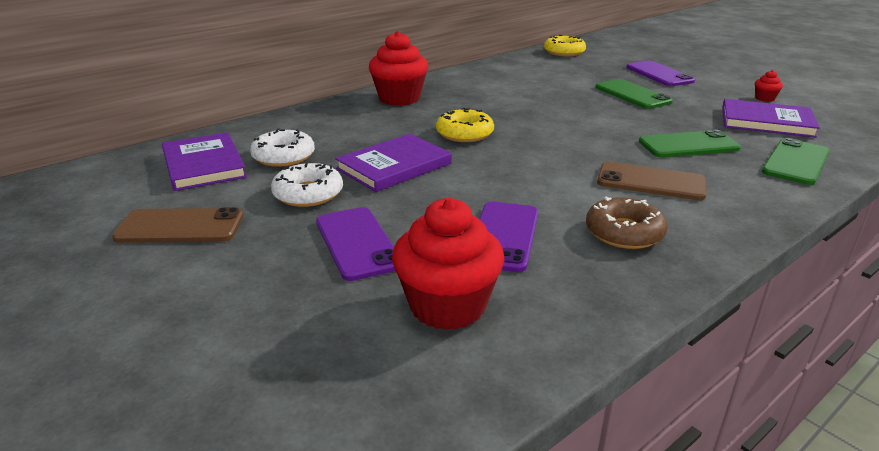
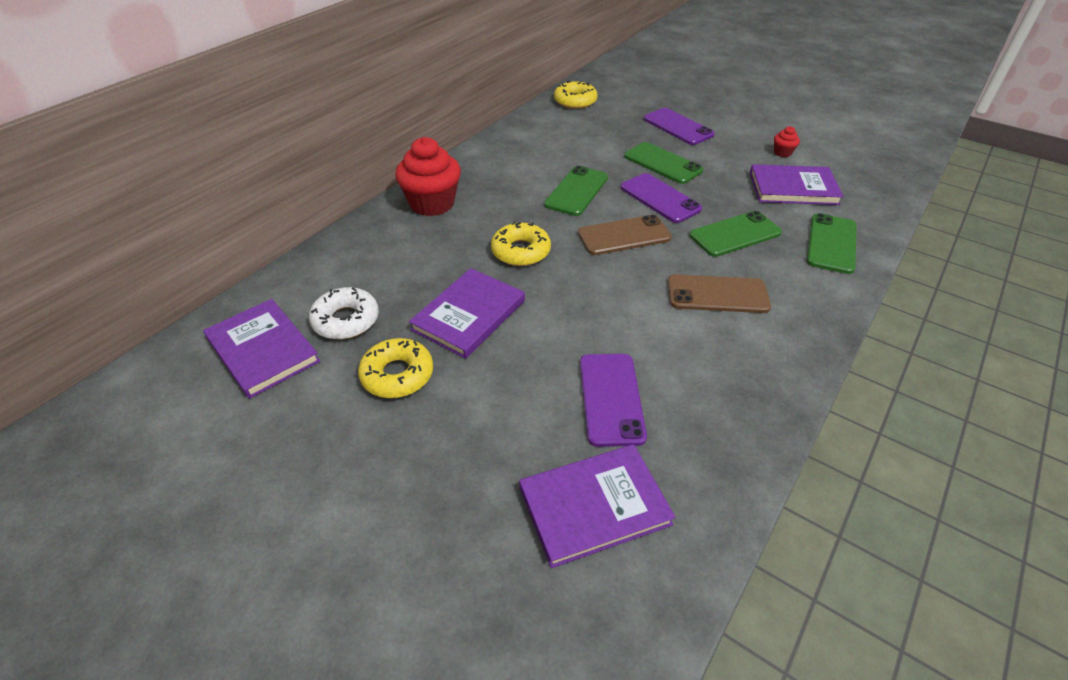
camera: 15 degrees left, 15 degrees up
brown phone [112,207,244,243] -> brown phone moved to [578,215,672,255]
white donut [271,163,343,207] -> yellow donut [358,338,433,398]
purple phone [316,207,395,281] -> purple phone moved to [620,173,702,223]
red cupcake [392,198,505,330] -> purple book [519,444,676,568]
brown donut [586,197,667,249] -> none
none -> green phone [544,166,608,216]

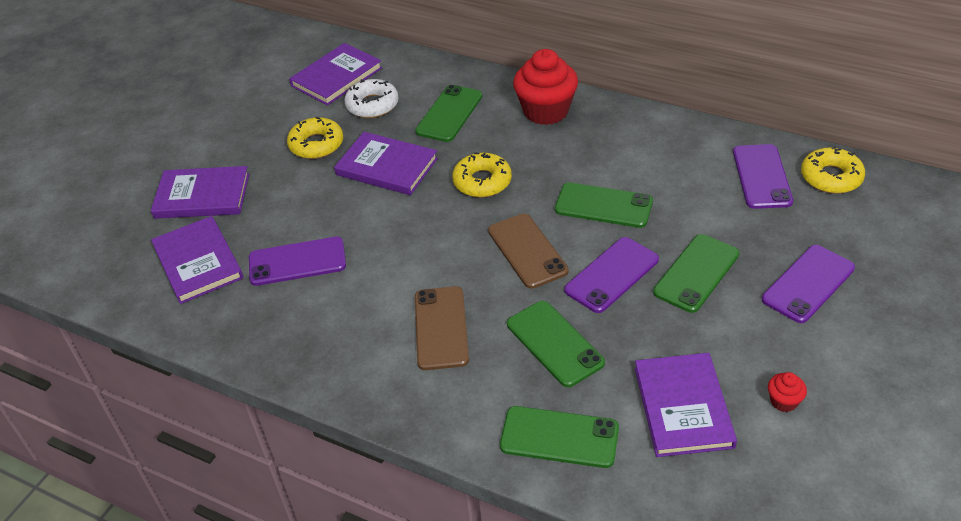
camera: 85 degrees right, 0 degrees up
none -> purple book [151,166,249,219]
none -> green phone [415,85,482,142]
none -> purple phone [733,144,793,209]

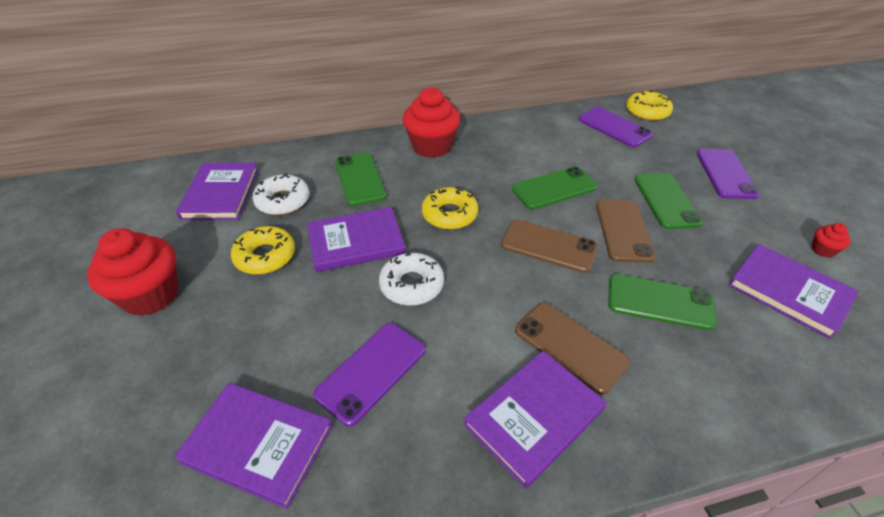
camera: 45 degrees left, 0 degrees up
purple book [151,166,249,219] -> purple book moved to [464,351,607,488]
green phone [500,406,619,468] -> none
purple phone [564,237,659,313] -> brown phone [596,200,656,263]
none -> red cupcake [87,228,178,316]
none -> white donut [379,251,444,306]

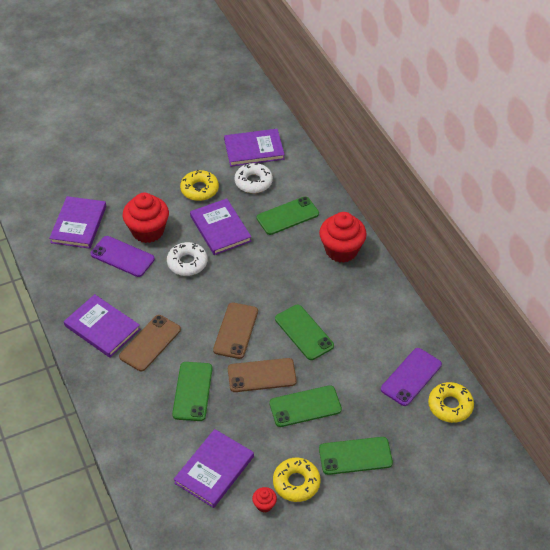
camera: 80 degrees right, 5 degrees up
red cupcake [87,228,178,316] -> red cupcake moved to [122,193,169,243]
yellow donut [422,187,478,230] -> yellow donut moved to [273,458,321,502]
purple phone [697,149,759,199] -> green phone [319,437,393,475]

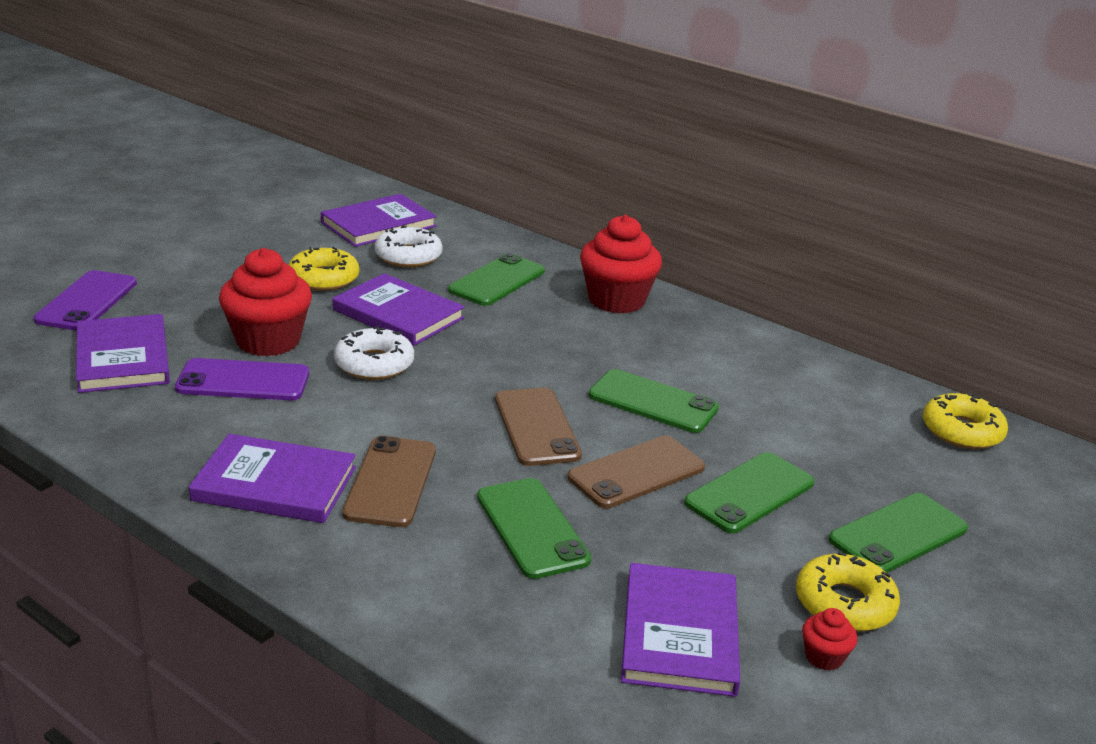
camera: 30 degrees left, 20 degrees down
purple phone [381,348,442,406] -> purple phone moved to [34,270,137,331]

